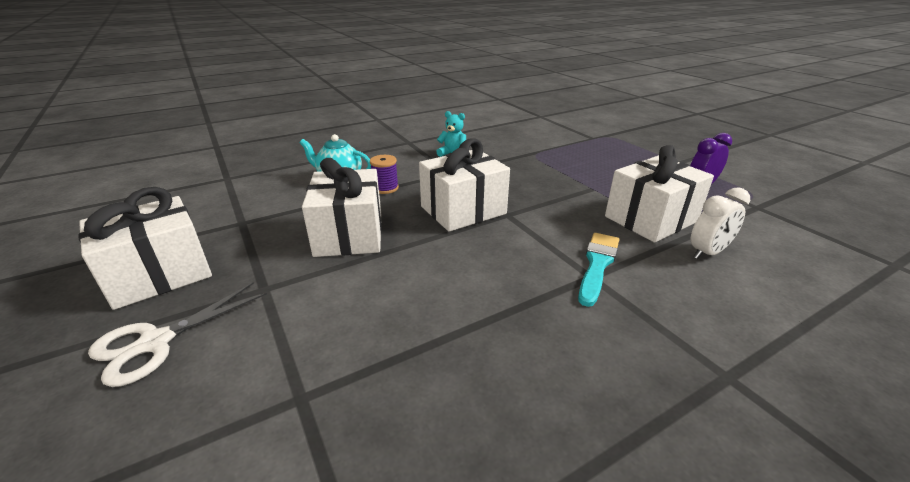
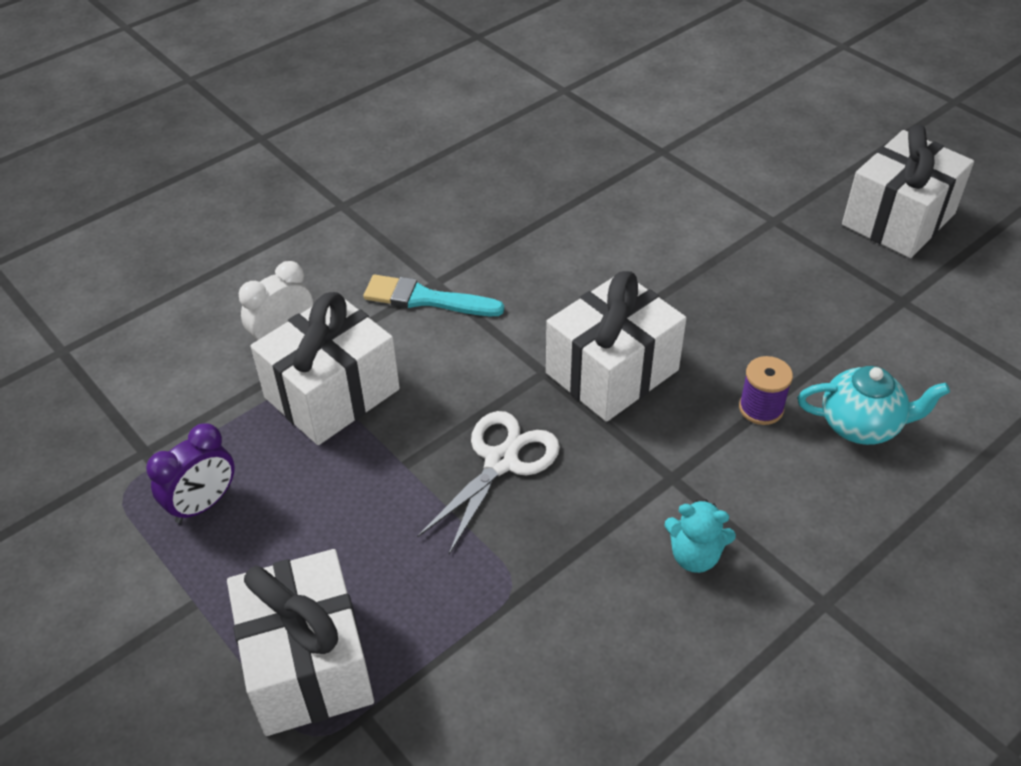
camera: 170 degrees right, 15 degrees up
white scissors [88,282,267,387] -> white scissors moved to [417,411,560,554]
white gift [302,158,382,257] -> white gift moved to [227,549,374,736]
turquoise brush [578,233,619,307] -> turquoise brush turned 90 degrees clockwise [363,275,504,316]

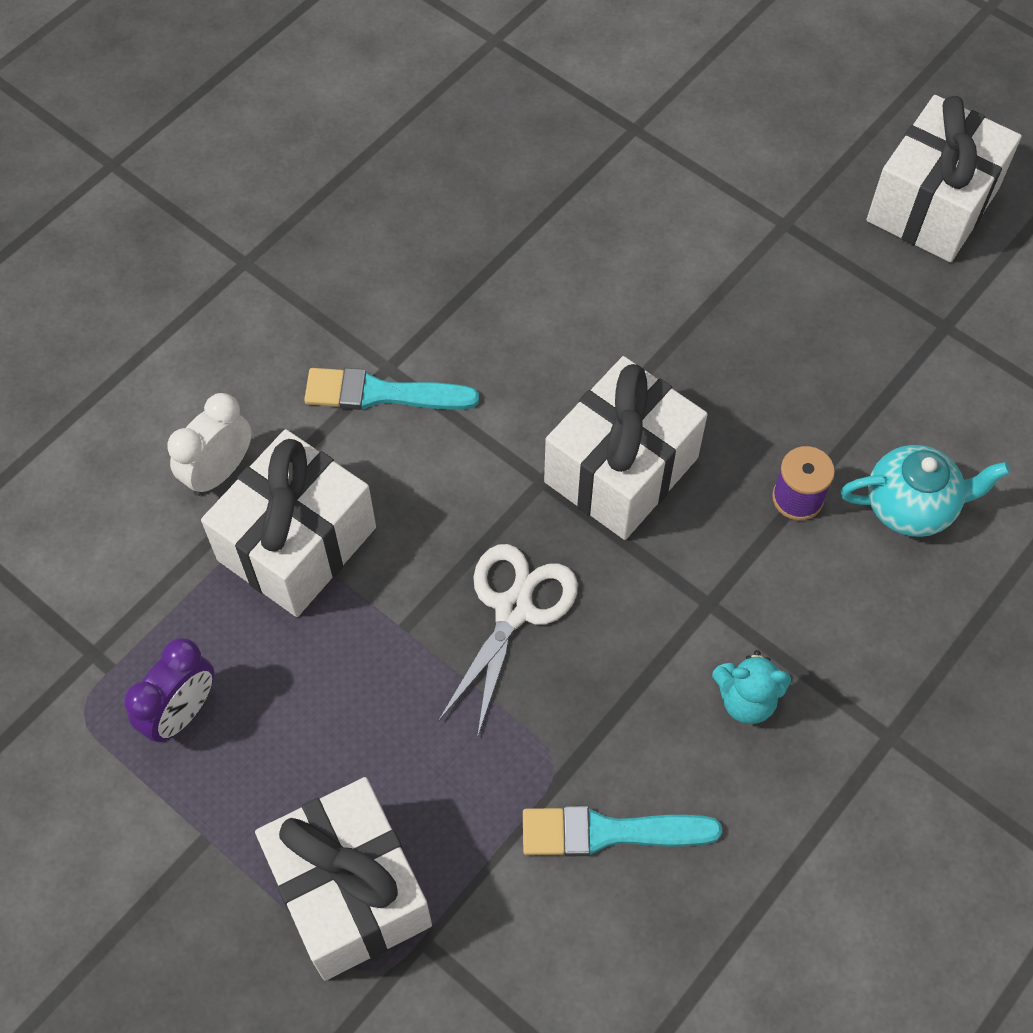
camera: 10 degrees left, 15 degrees up
none -> turquoise brush [523,806,722,856]

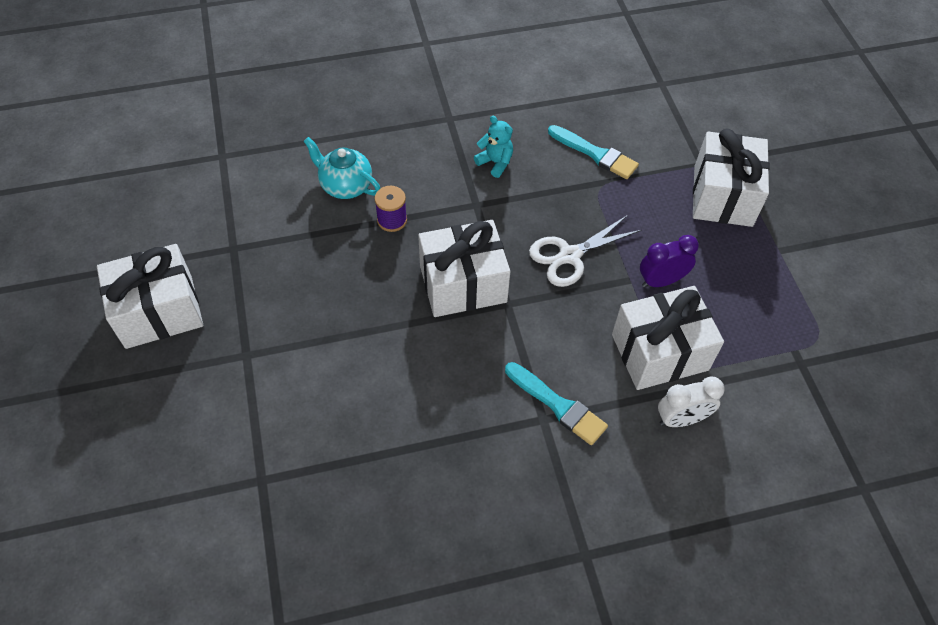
camera: 145 degrees left, 5 degrees down
purple clock [124,638,214,742] -> purple clock moved to [640,235,699,287]

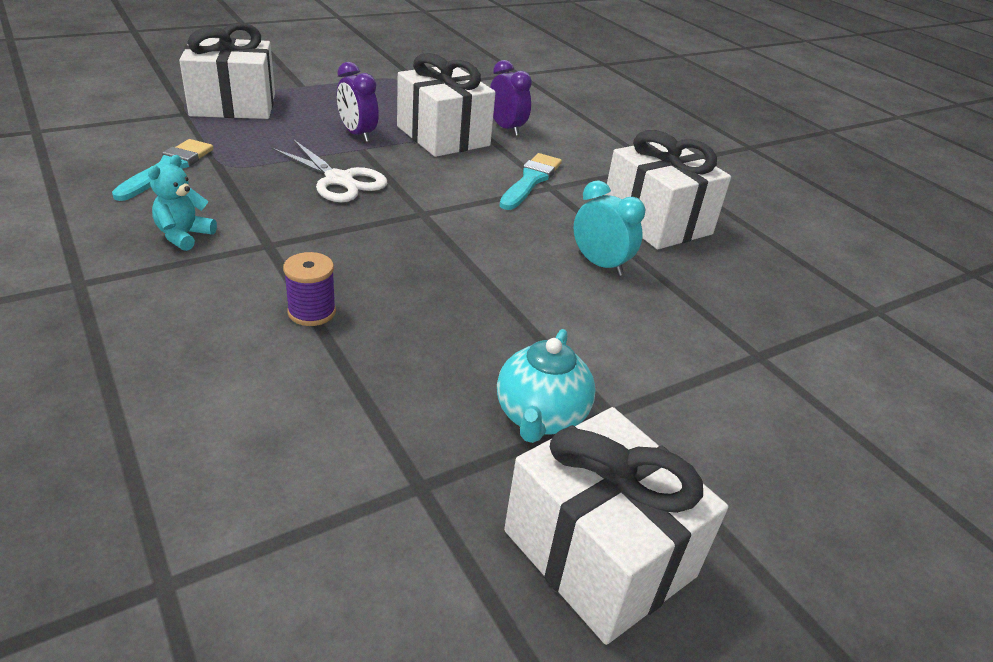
camera: 110 degrees left, 20 degrees down
turquoise teapot [304,137,380,199] -> turquoise teapot moved to [497,329,596,443]
white gift [418,220,510,317] -> white gift moved to [605,130,731,249]
white clock [658,377,725,427] -> purple clock [490,60,532,136]
none -> turquoise clock [573,180,645,276]

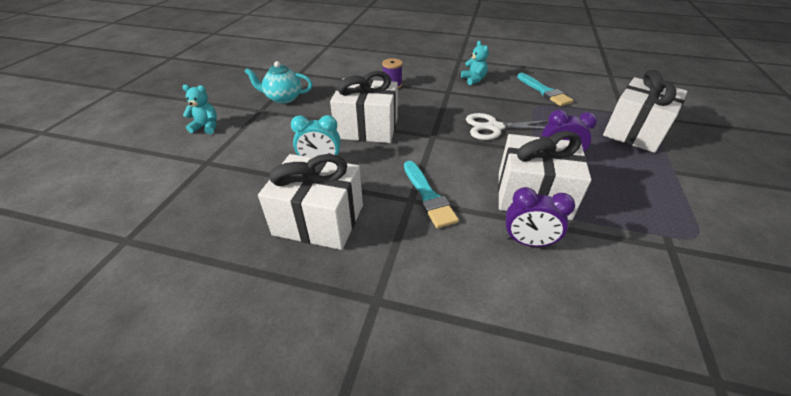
camera: 140 degrees right, 5 degrees up
turquoise teapot [497,329,596,443] -> turquoise teapot turned 60 degrees counterclockwise [245,61,313,104]
white gift [504,407,728,645] -> white gift moved to [330,71,398,143]
none -> turquoise teddy bear [182,85,217,134]

